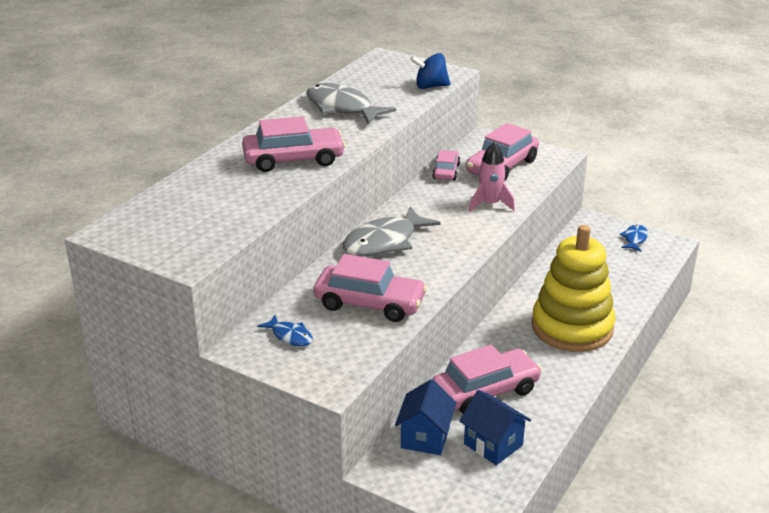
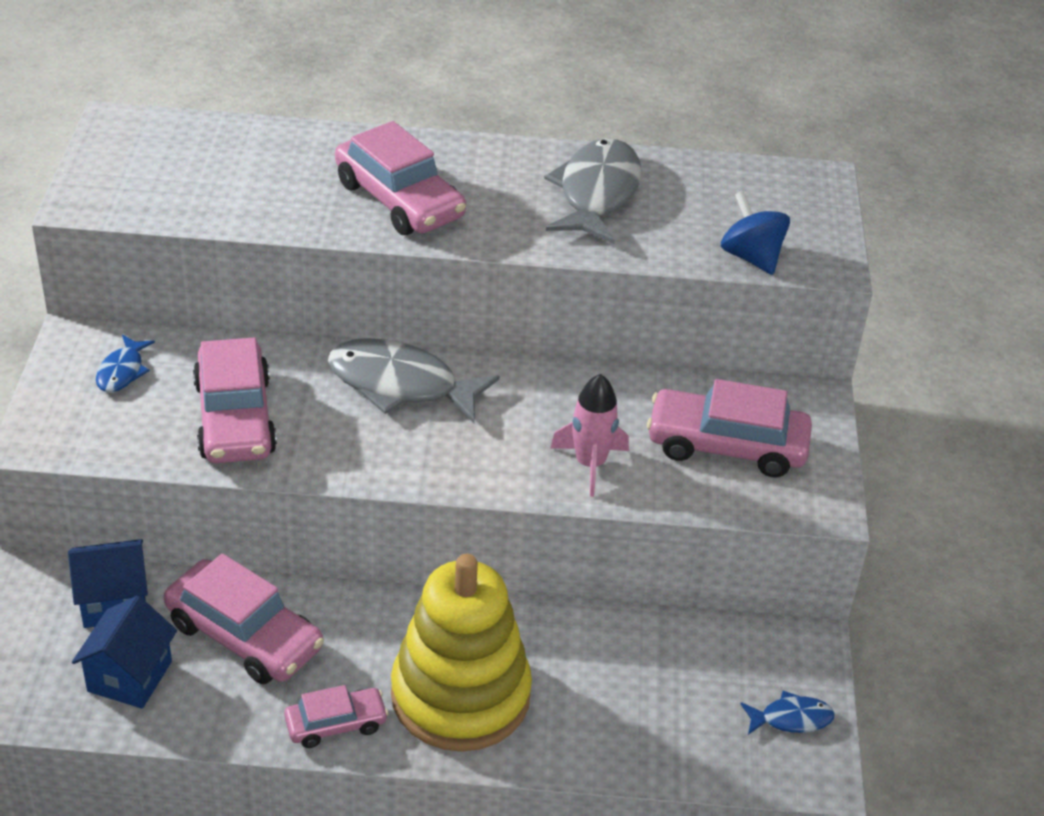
camera: 60 degrees right, 10 degrees up
pink car [432,150,460,180] -> pink car moved to [284,685,389,748]

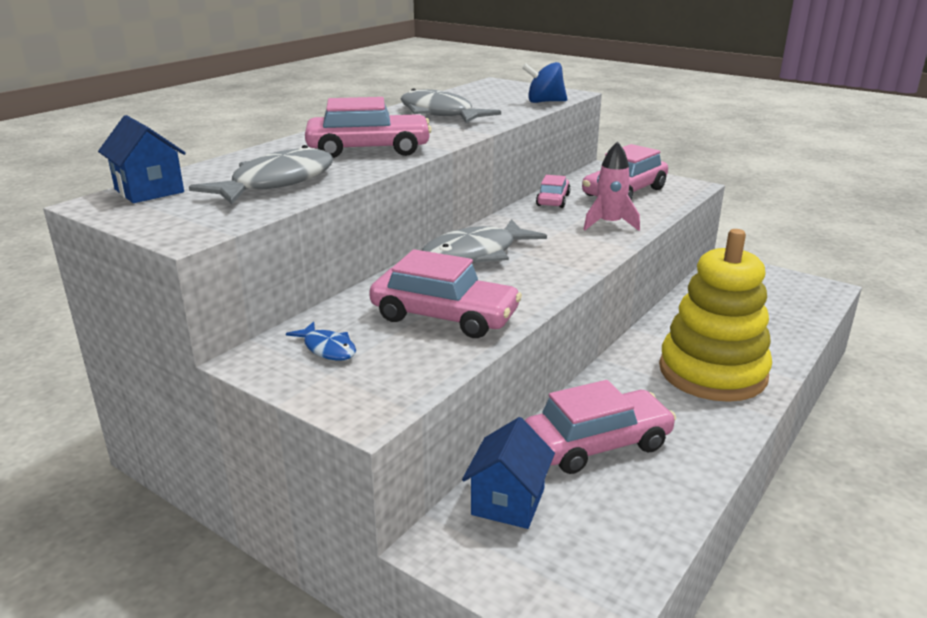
camera: 55 degrees left, 15 degrees down
blue house [72,596,177,709] -> blue house moved to [98,115,186,203]
pink car [284,685,389,748] -> pink car moved to [536,175,571,208]
blue fish [740,691,834,735] -> none
none -> grey fish [189,145,333,204]

